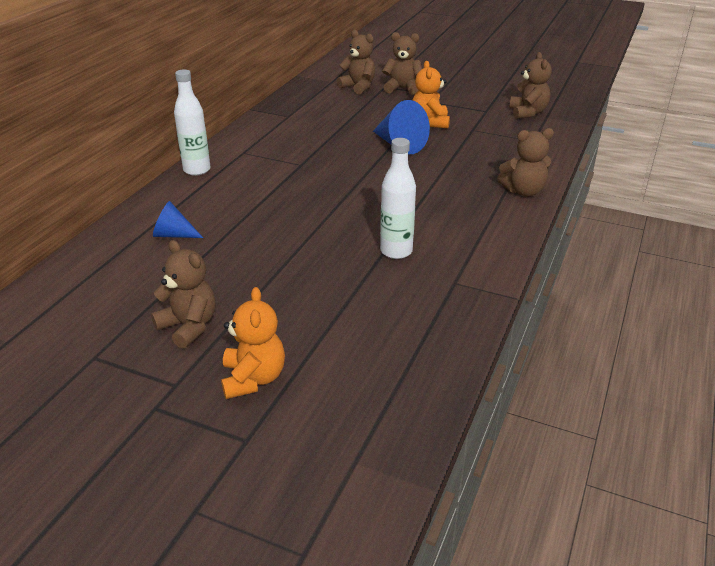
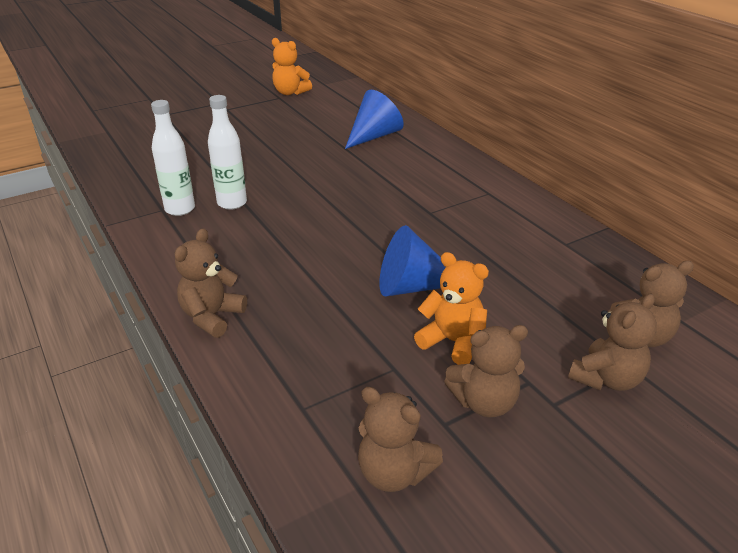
camera: 125 degrees right, 0 degrees up
brown teddy bear [151,240,216,348] -> brown teddy bear moved to [444,325,528,418]
blue cone [153,201,203,238] -> blue cone [345,90,404,149], size x1.63
white bottle [174,70,211,176] -> white bottle moved to [151,100,195,216]
orange teddy bear [221,287,285,399] -> orange teddy bear moved to [272,38,312,95]

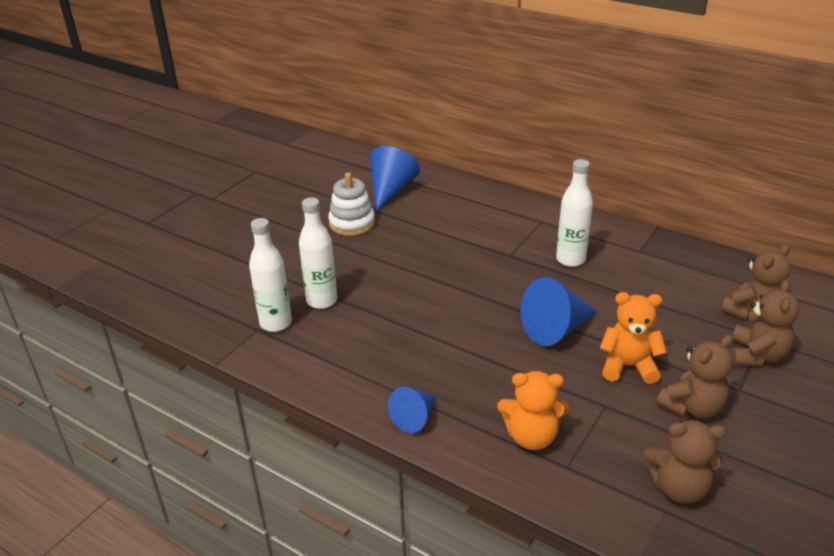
camera: 25 degrees left, 0 degrees up
brown teddy bear [175,228,247,338] -> blue cone [388,387,436,433]
orange teddy bear [272,38,312,95] -> orange teddy bear moved to [497,371,569,450]
none -> white stacking toy [328,173,375,236]
none -> white bottle [556,159,593,267]

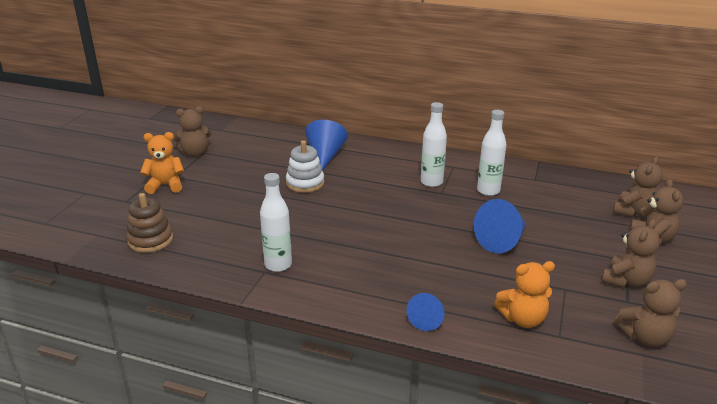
camera: 15 degrees left, 5 degrees down
white bottle [299,197,337,309] -> white bottle moved to [421,102,447,187]
orange teddy bear [599,292,667,384] -> orange teddy bear moved to [140,132,184,194]
none -> brown stacking toy [126,193,173,253]
none -> brown teddy bear [173,106,212,157]

